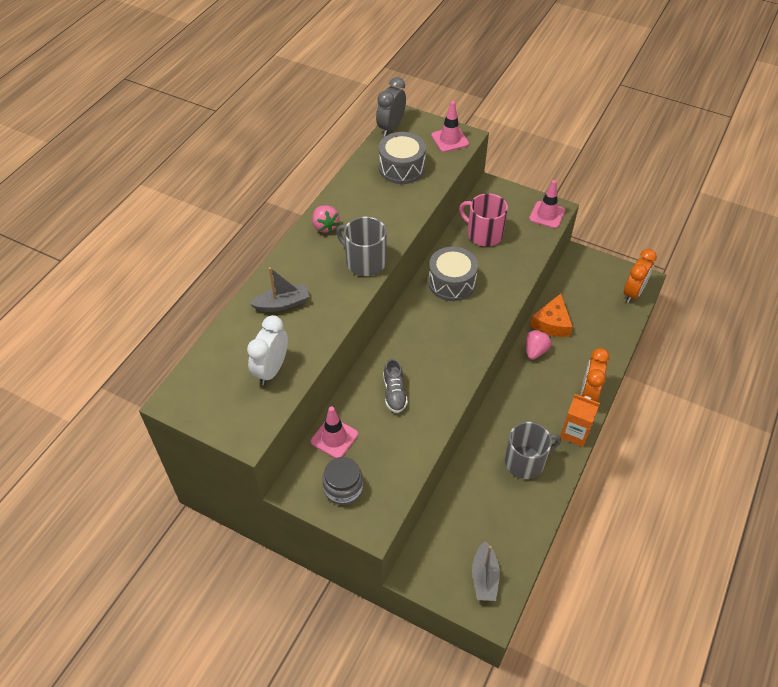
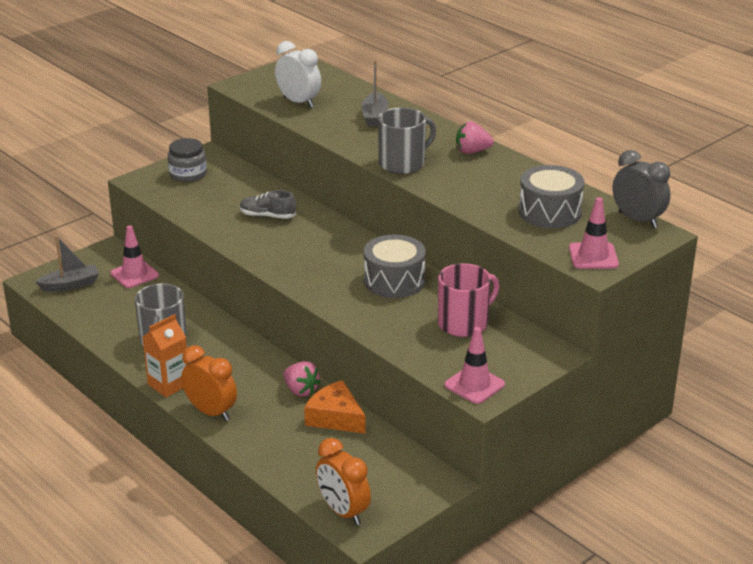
camera: 110 degrees right, 20 degrees down
pink traffic cone [311,406,358,458] -> pink traffic cone moved to [111,225,159,288]
grey boat [472,541,500,601] -> grey boat turned 135 degrees clockwise [35,236,99,292]

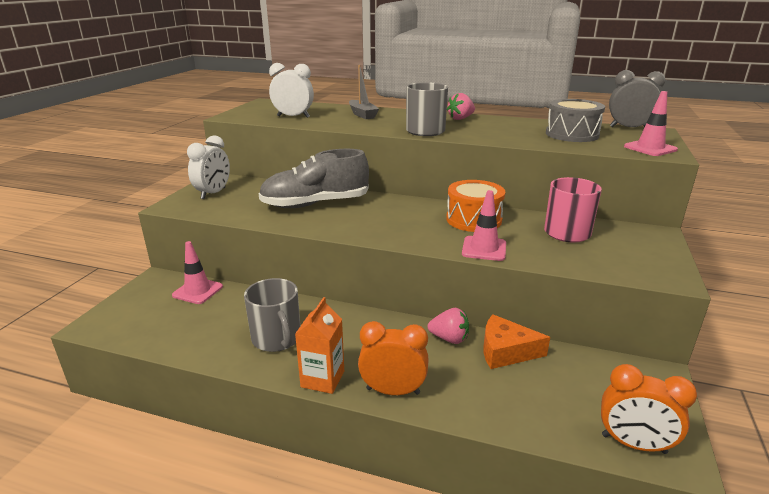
camera: 30 degrees left, 5 degrees down
grey boat [35,236,99,292] -> none
grey jar [168,138,207,182] -> white clock [187,135,230,199]
grey shoe [240,190,296,219] -> grey shoe [258,149,369,208], size x2.05
grey drum [364,235,426,298] -> orange drum [446,180,505,232]
pink traffic cone [444,327,505,404] -> pink traffic cone moved to [462,190,506,261]

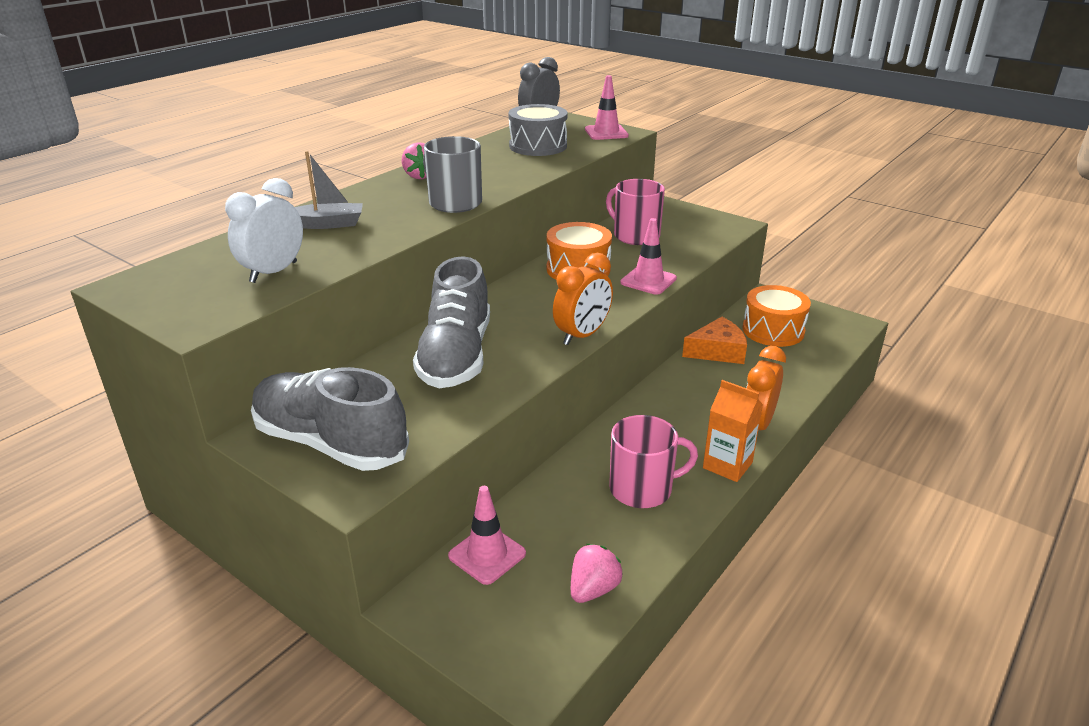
camera: 70 degrees left, 5 degrees up
white clock [187,135,230,199] -> grey shoe [251,367,409,471]
grey mug [244,278,300,352] -> pink mug [609,415,698,508]
pink strawberry [428,308,469,344] -> pink strawberry moved to [571,544,623,603]
orange cheese [484,314,550,369] -> orange cheese turned 135 degrees counterclockwise [682,317,747,364]
orange clock [601,364,697,454] -> orange clock moved to [553,253,613,345]
none -> orange drum [743,285,811,347]

